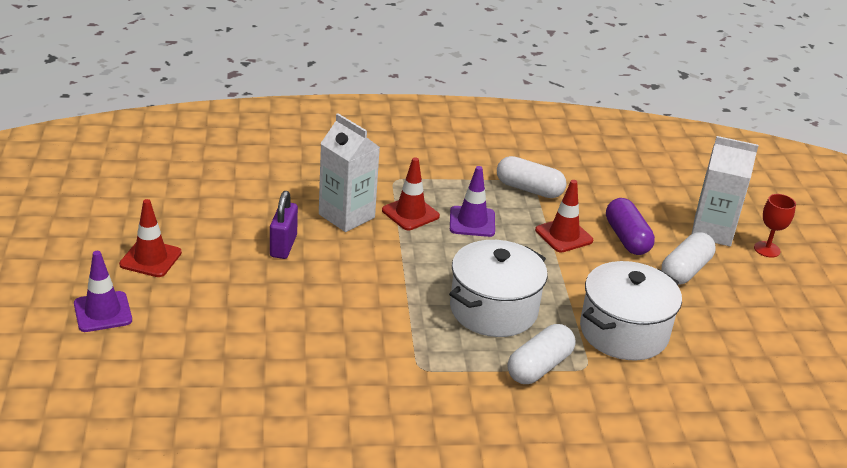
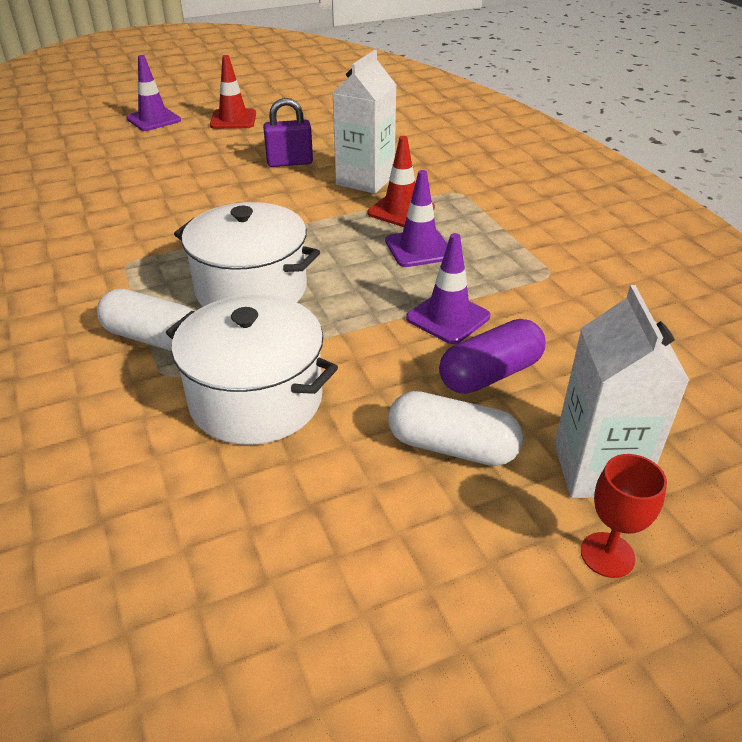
camera: 75 degrees right, 5 degrees up
white capsule [497,156,566,198] -> none
red traffic cone [535,180,593,253] -> purple traffic cone [406,233,490,344]

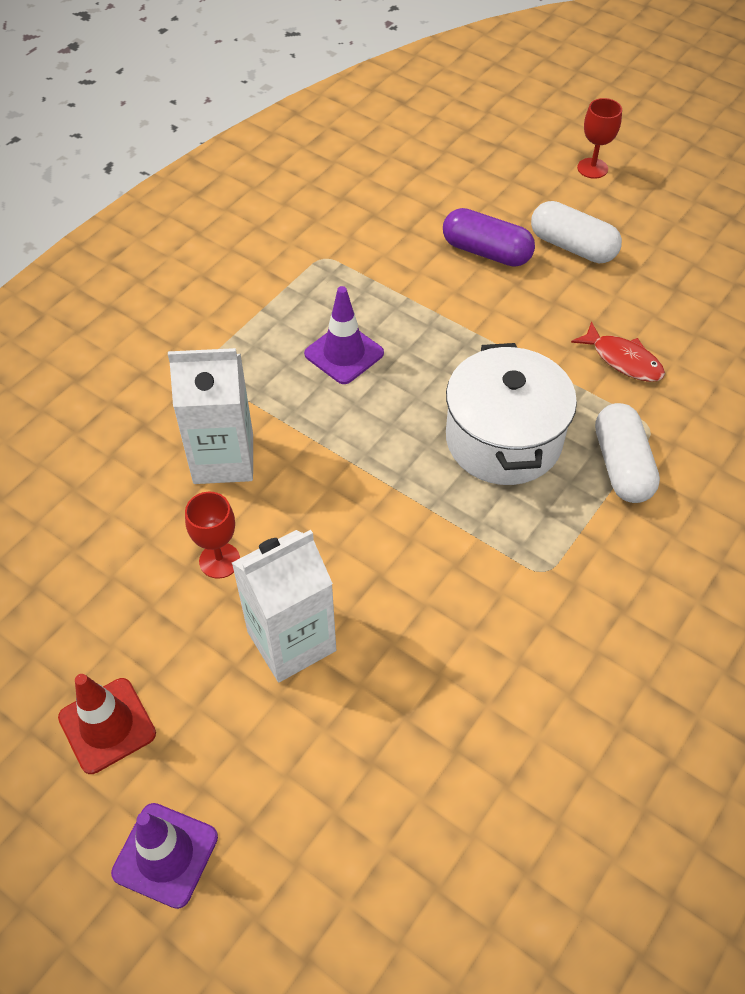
camera: 120 degrees left, 15 degrees up
white pot [166,294,338,445] -> red fish [571,321,665,382]
purple padlock [263,98,313,167] -> red goblet [185,492,240,579]
red traffic cone [368,136,435,227] -> none
white capsule [388,391,523,466] -> white capsule turned 45 degrees counterclockwise [531,201,622,263]
purple traffic cone [406,233,490,344] -> none
white carton [554,285,690,498] -> white carton moved to [232,530,336,682]

